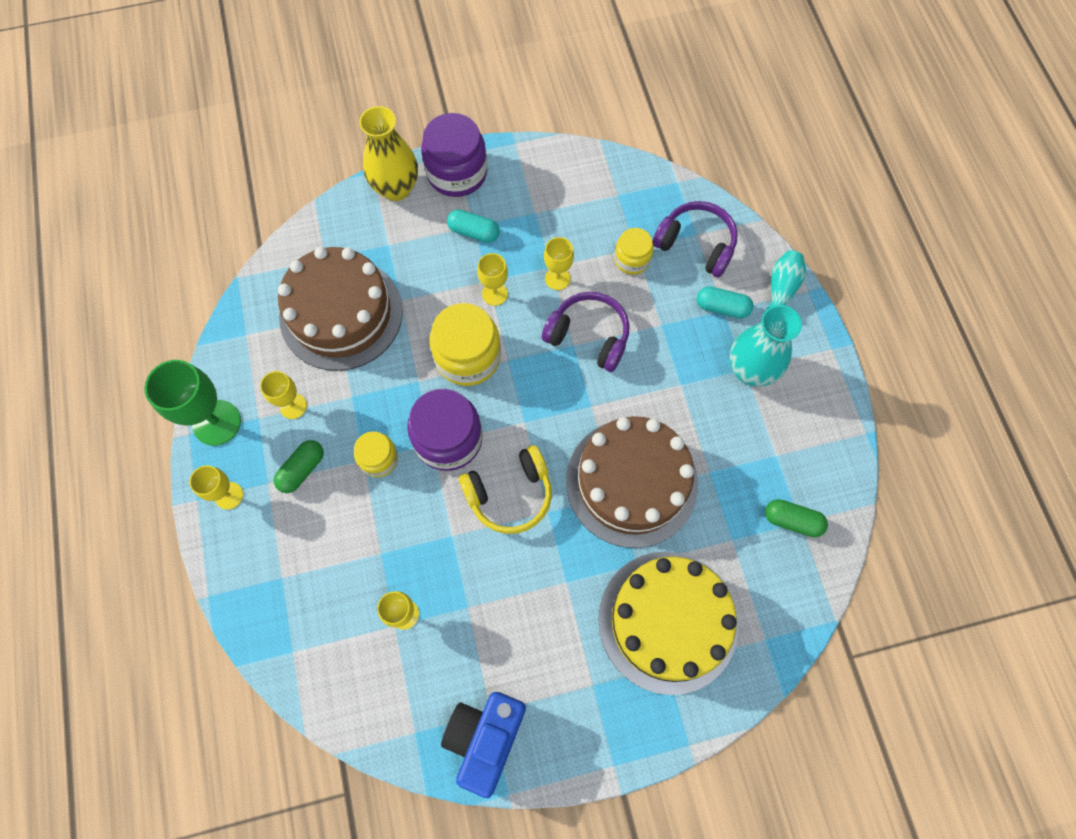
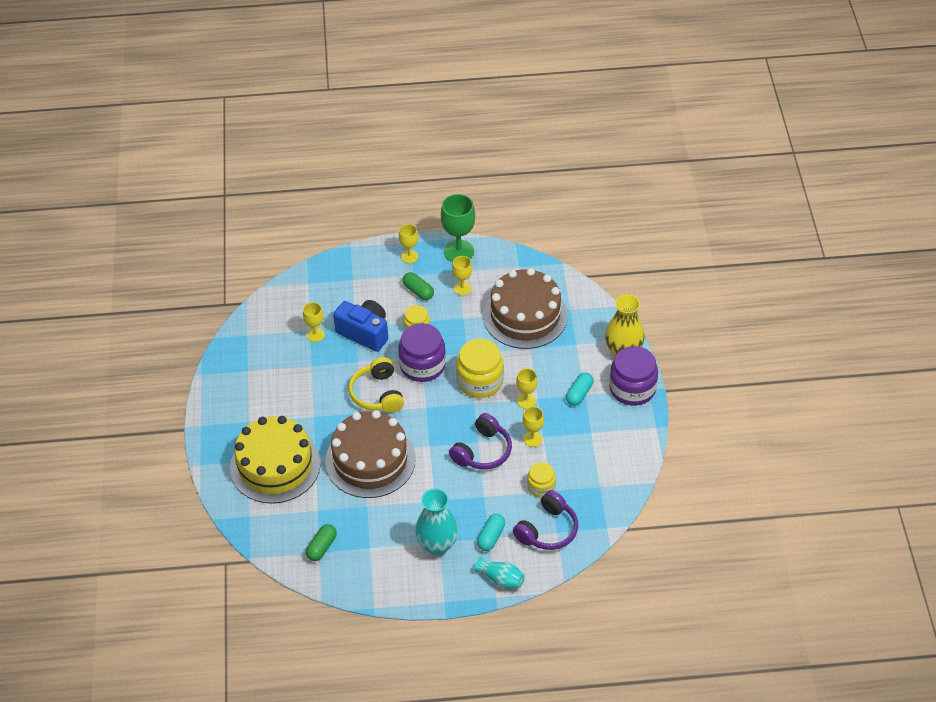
camera: 100 degrees right, 20 degrees down
blue camera [441,692,526,798] -> blue camera moved to [333,300,388,352]

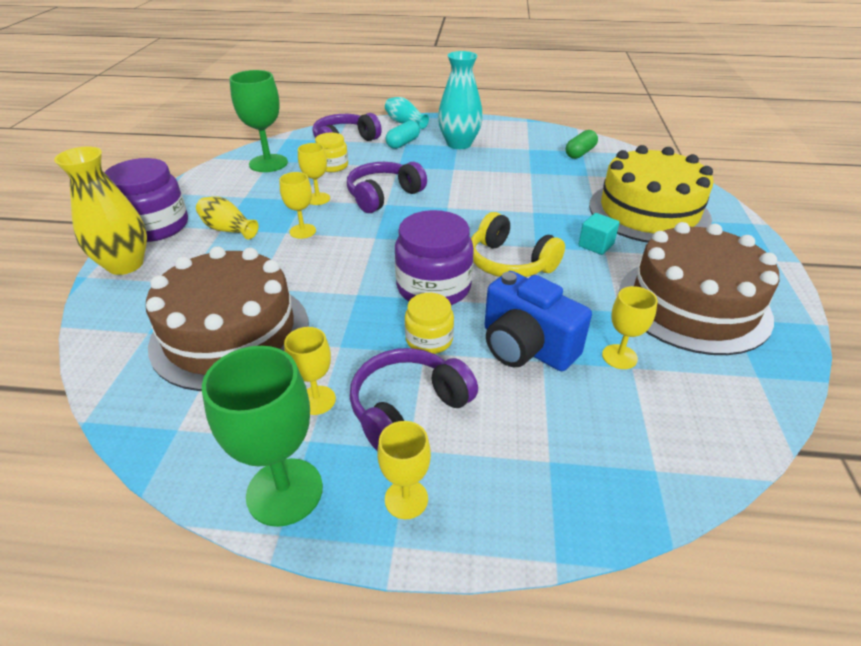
camera: 170 degrees left, 10 degrees down
brown cake [325,410,416,498] -> brown cake moved to [619,222,779,355]
yellow headphones [348,357,404,413] -> yellow headphones turned 135 degrees clockwise [471,212,565,277]
green capsule [402,272,434,300] -> purple headphones [350,348,478,451]
yellow jar [456,339,504,398] -> none
turquoise capsule [566,372,593,406] -> yellow vase [196,196,259,240]
none -> green goblet [229,70,288,172]
none -> turquoise cube [578,213,620,255]

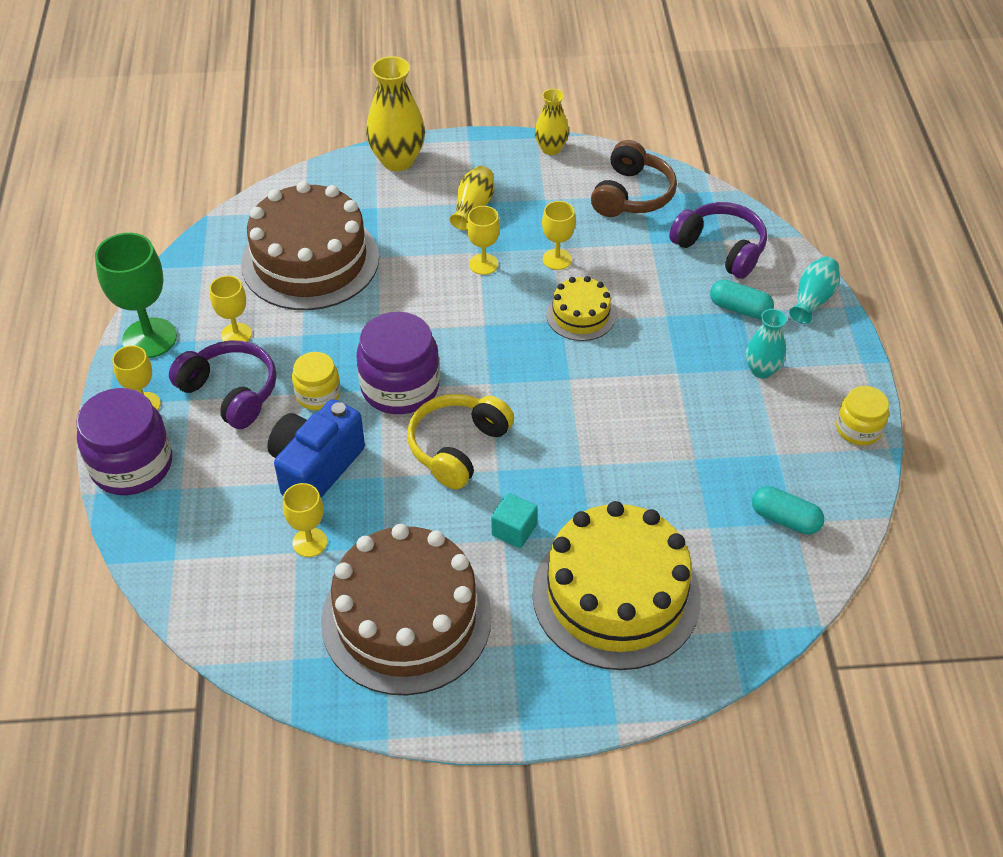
camera: 80 degrees right, 10 degrees up
purple jar [104,158,188,242] -> purple jar moved to [76,388,172,495]
green goblet [229,70,288,172] -> brown headphones [591,140,677,217]
yellow jar [315,133,348,172] -> yellow jar moved to [836,386,889,446]
purple headphones [347,162,427,213] -> yellow cake [546,276,616,341]
turquoise vase [438,51,483,149] -> turquoise vase [746,309,787,379], size x0.59
green capsule [566,130,598,159] -> turquoise capsule [752,486,824,535]
none -> yellow vase [535,89,569,155]

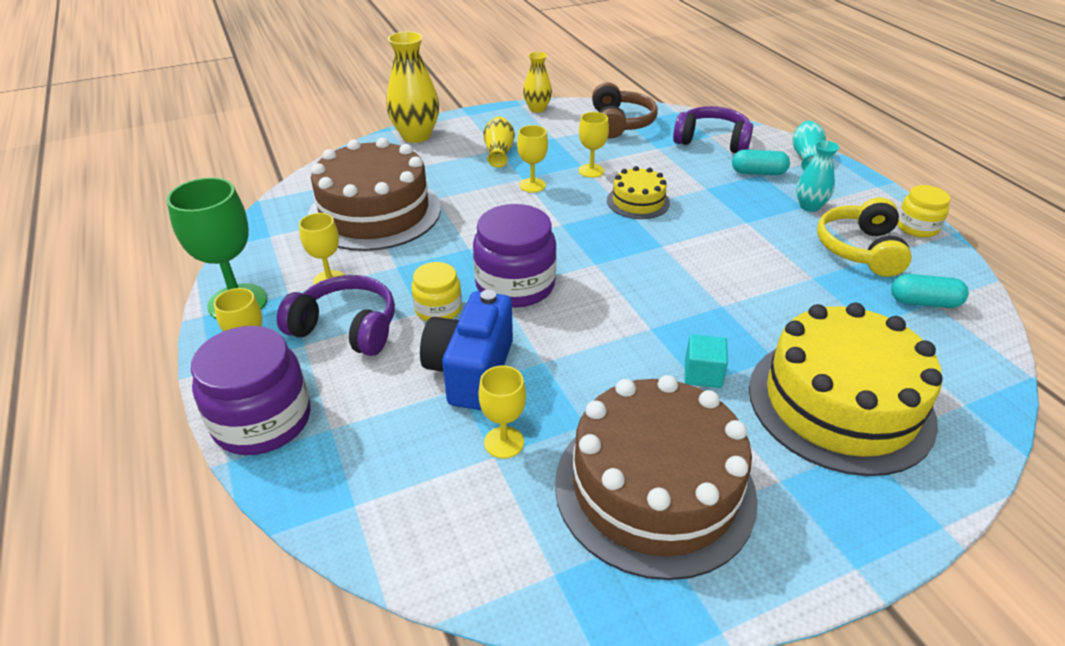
camera: 20 degrees left, 10 degrees down
yellow headphones [407,394,514,489] -> yellow headphones moved to [817,198,912,277]

